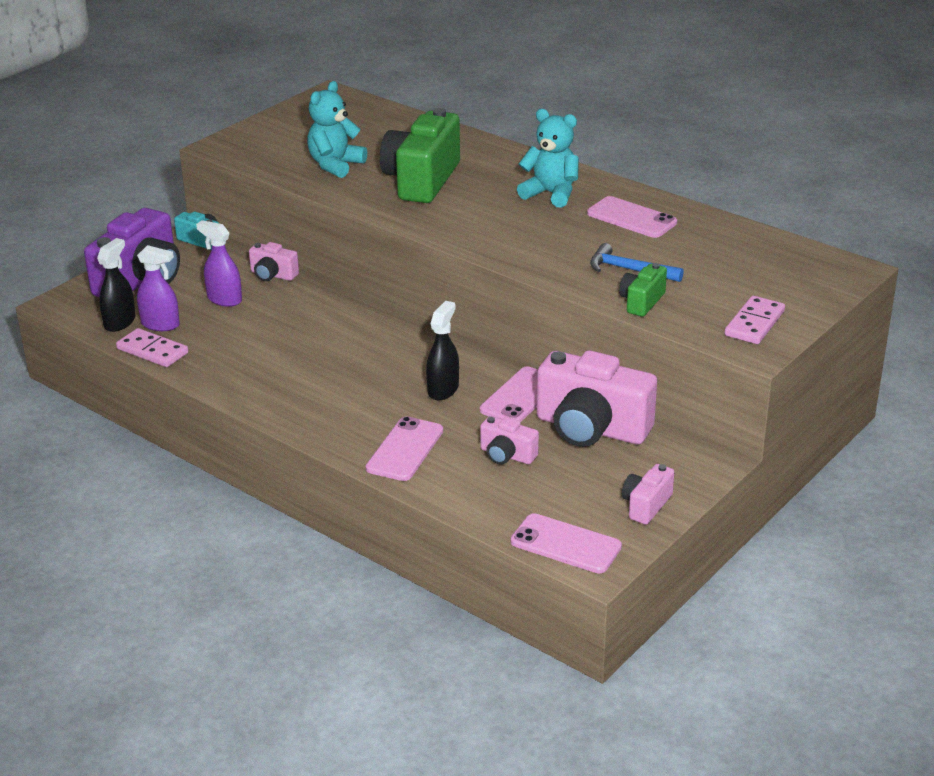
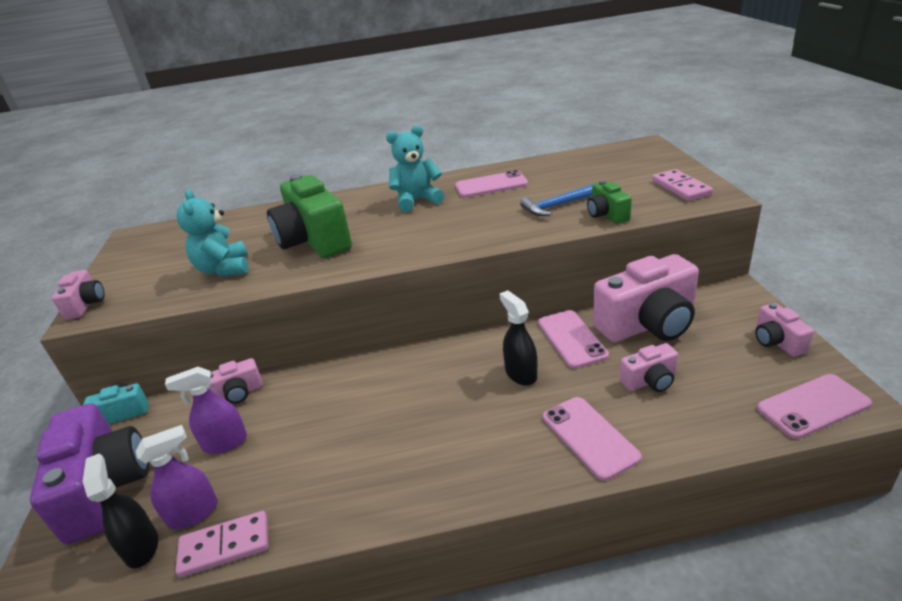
camera: 45 degrees left, 0 degrees up
none -> pink camera [52,270,105,320]

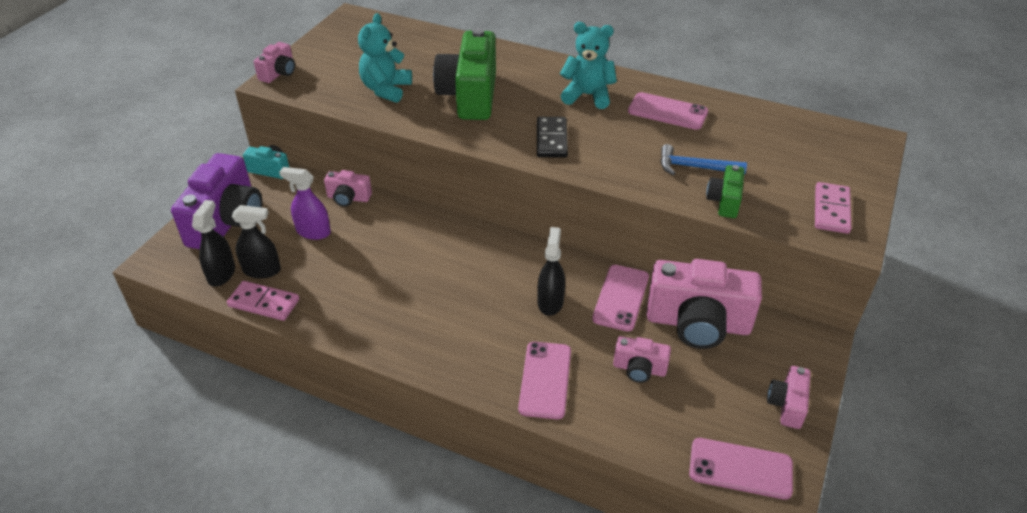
camera: 30 degrees right, 10 degrees up
purple spray bottle [136,425,218,529] -> black spray bottle [231,205,281,279]
none -> black domino [537,117,568,158]

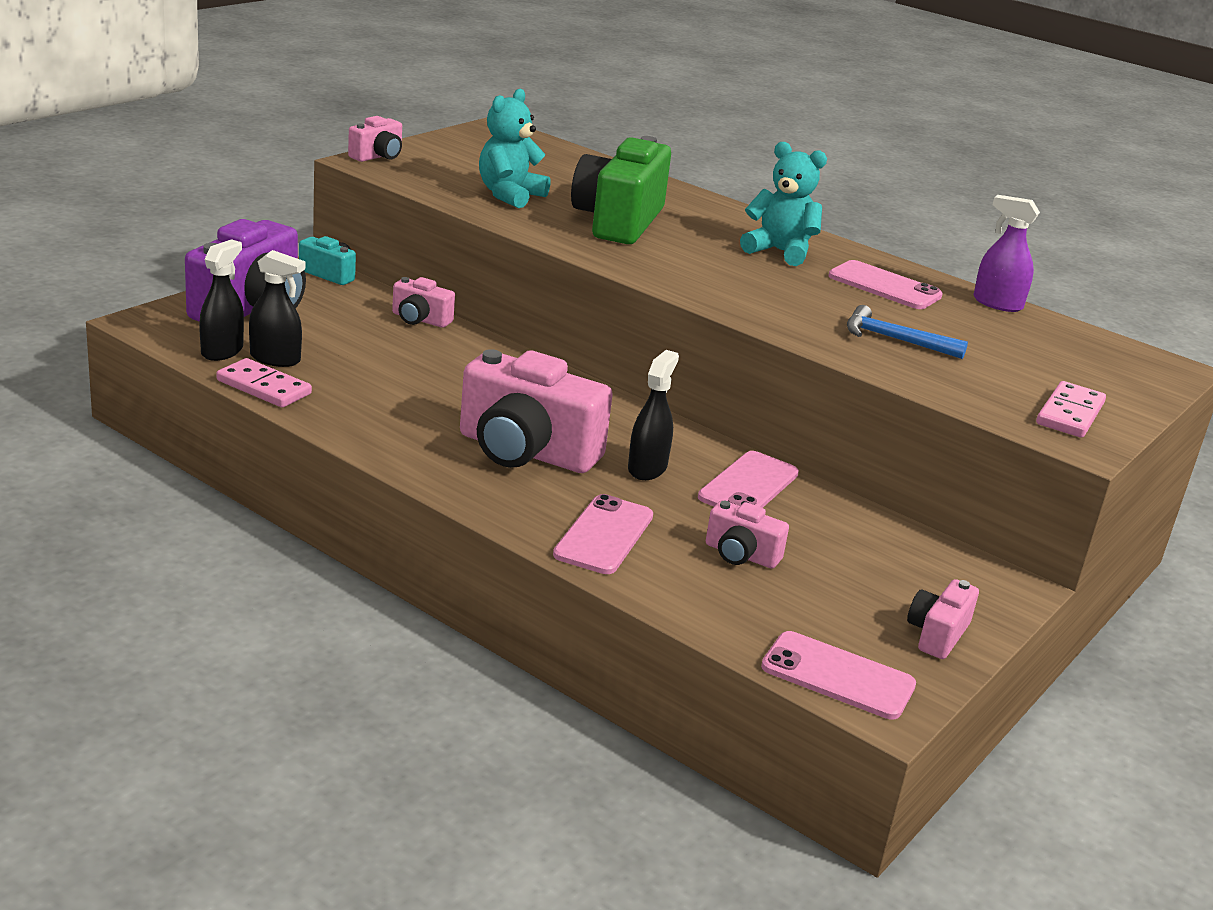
camera: 10 degrees right, 15 degrees down
purple spray bottle [279,167,331,240] -> purple spray bottle moved to [973,195,1040,312]
black domino [537,117,568,158] -> none
pink camera [647,259,762,349] -> pink camera moved to [460,349,613,473]
green camera [706,165,744,218] -> none

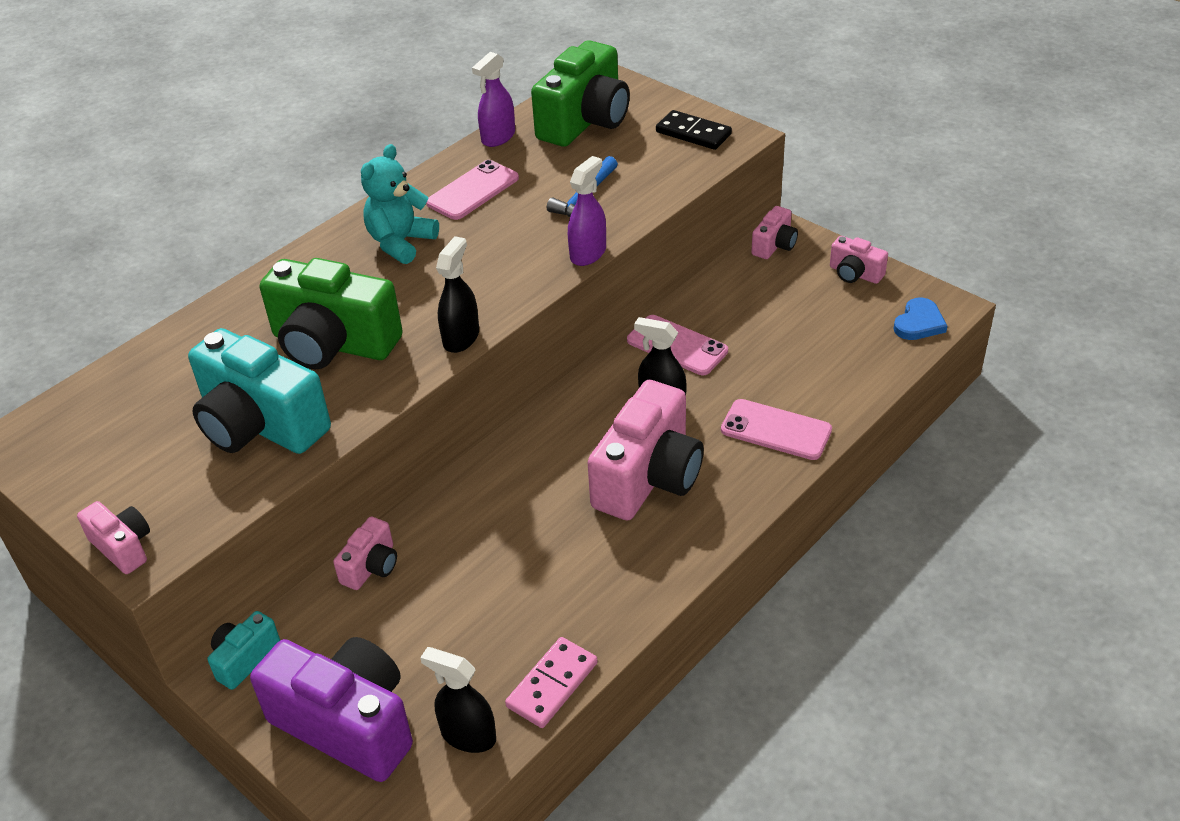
camera: 80 degrees left, 15 degrees up
black spray bottle [249,250,305,367] -> black spray bottle moved to [436,236,479,353]
turquoise teddy bear [479,89,550,208] -> turquoise camera [188,328,331,454]
pink camera [706,500,789,569] -> pink camera moved to [751,206,798,259]
pink phone [761,631,916,719] -> blue heart [893,297,947,340]
pink domino [1036,381,1106,438] -> black domino [656,110,732,150]
none -> green camera [531,40,630,147]
none -> purple spray bottle [568,156,606,266]

